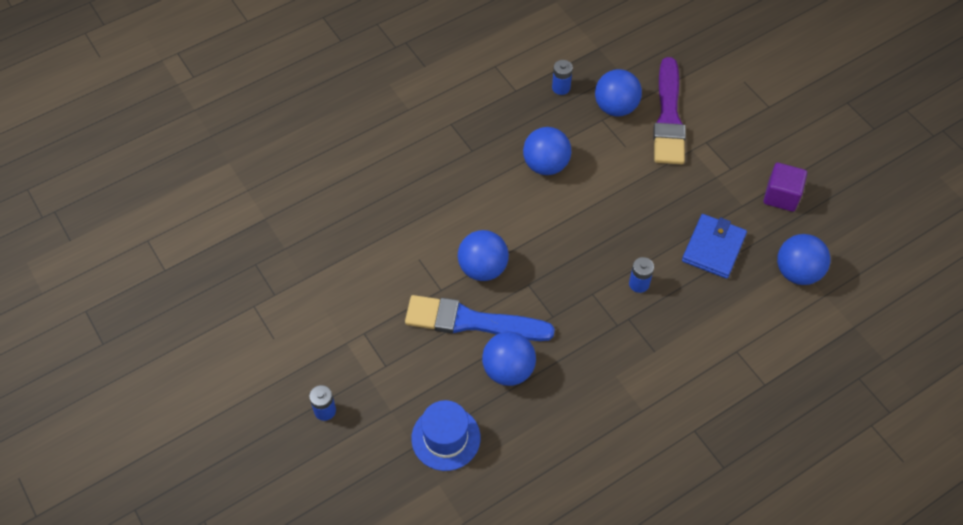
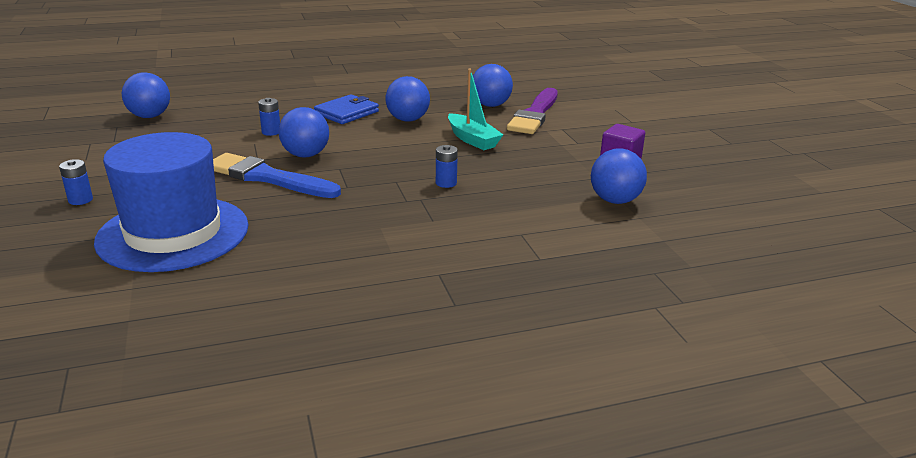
camera: 15 degrees right, 30 degrees down
blue hat [411,400,481,471] -> blue hat [94,132,249,272], size x1.91
blue ball [482,332,536,386] -> blue ball moved to [122,72,170,118]
blue battery [552,60,573,95] -> blue battery moved to [258,98,280,136]
blue wallet [682,214,747,279] -> blue wallet moved to [314,94,379,124]
none -> turquoise boat [448,69,503,150]

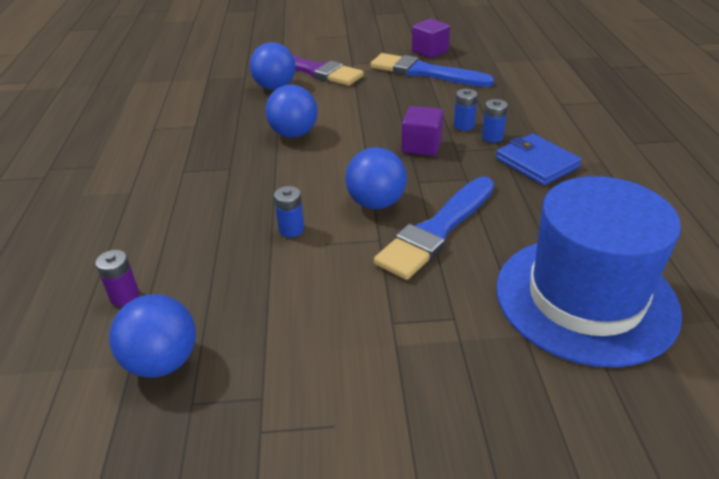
camera: 75 degrees left, 10 degrees up
blue battery [59,160,93,205] -> blue battery moved to [482,99,508,143]
blue wallet [314,94,379,124] -> blue wallet moved to [496,134,582,186]
turquoise boat [448,69,503,150] -> none
blue ball [591,148,647,204] -> none
none -> purple battery [95,250,139,306]
none -> blue brush [370,53,494,87]
none -> purple cube [401,106,444,156]

